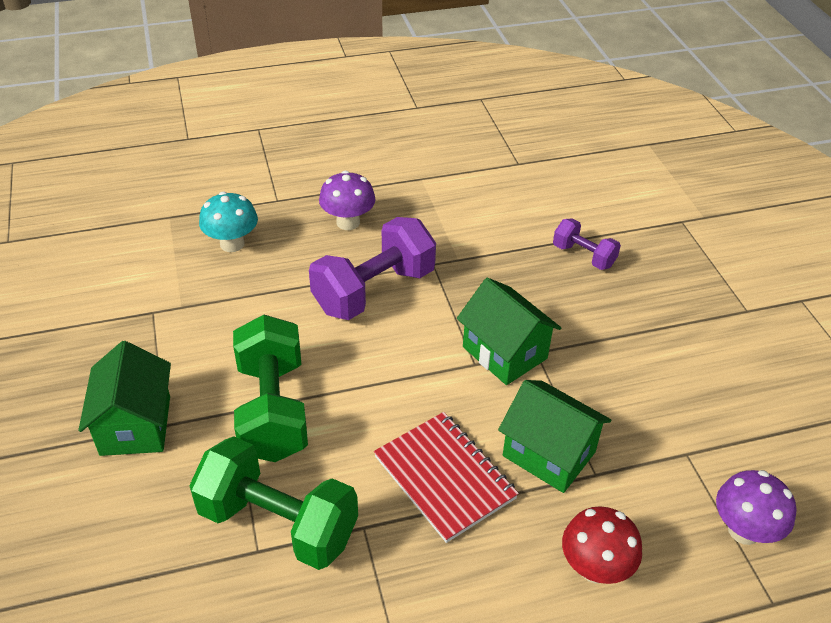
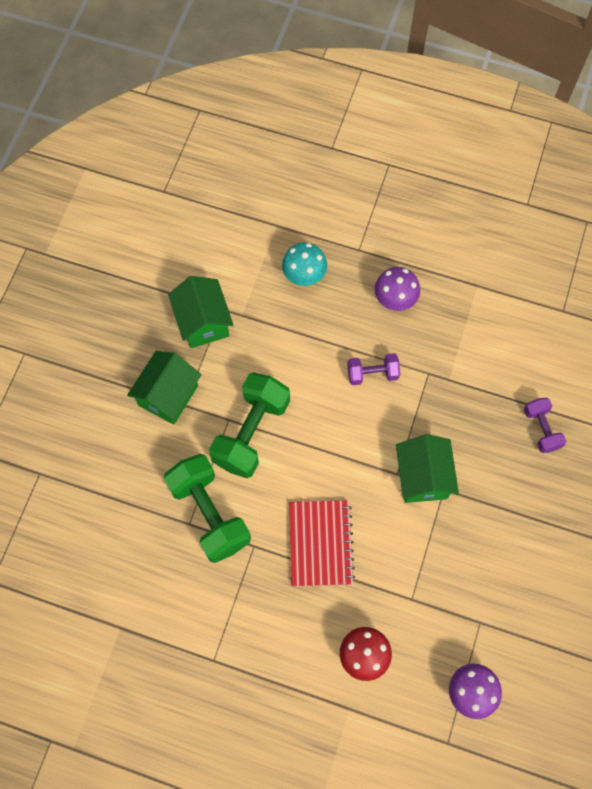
camera: 35 degrees right, 25 degrees up
purple dumbbell [309,217,436,320] -> purple dumbbell [347,353,400,385], size x0.53
green house [498,380,611,493] -> green house moved to [168,276,233,348]

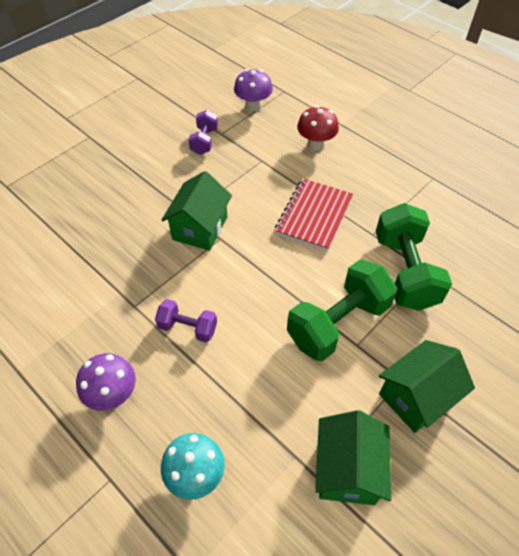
camera: 155 degrees left, 15 degrees down
purple dumbbell [524,398,566,453] -> purple dumbbell moved to [188,110,218,155]

